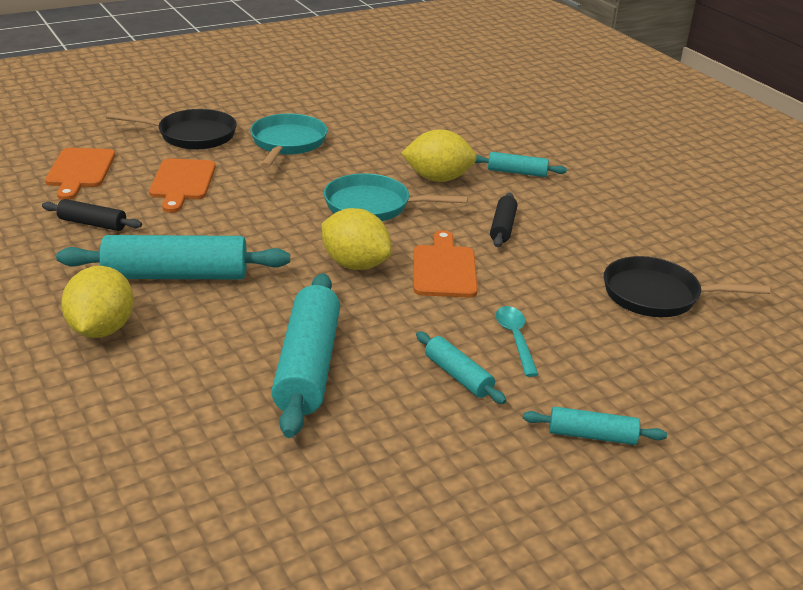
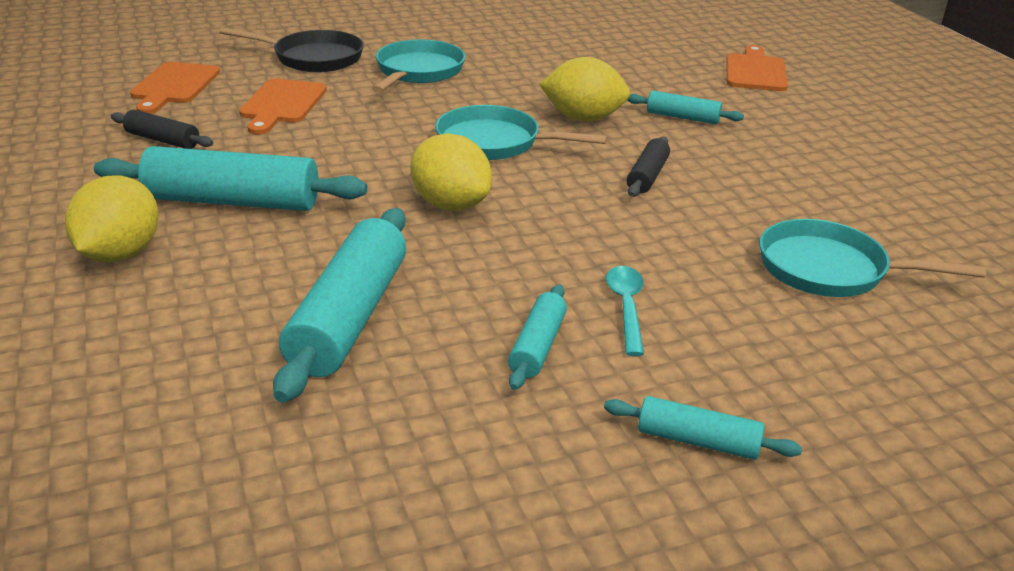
camera: 10 degrees right, 0 degrees up
orange cutting board [414,230,478,298] -> orange cutting board moved to [726,45,788,91]
turquoise rolling pin [416,331,506,404] -> turquoise rolling pin turned 45 degrees clockwise [508,284,567,390]
black pan [604,256,771,317] -> turquoise pan [760,219,986,297]

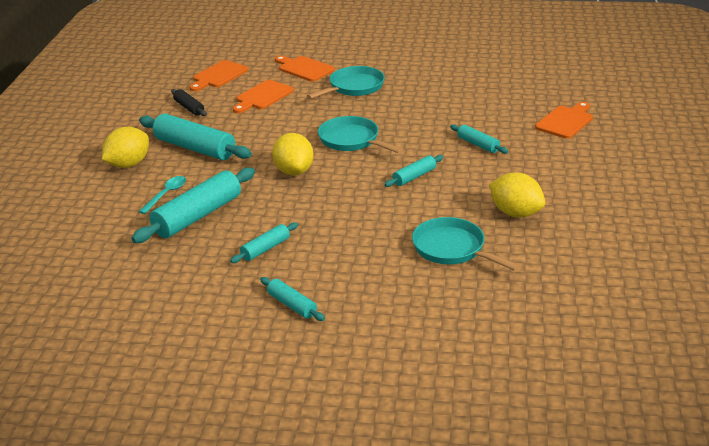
camera: 30 degrees right, 0 degrees up
black pan [219,27,364,72] -> orange cutting board [275,56,335,82]
yellow lemon [539,57,630,121] -> yellow lemon moved to [489,172,545,217]
turquoise spoon [606,266,644,356] -> turquoise spoon moved to [139,176,186,214]
black rolling pin [627,137,670,197] -> turquoise rolling pin [384,155,443,187]

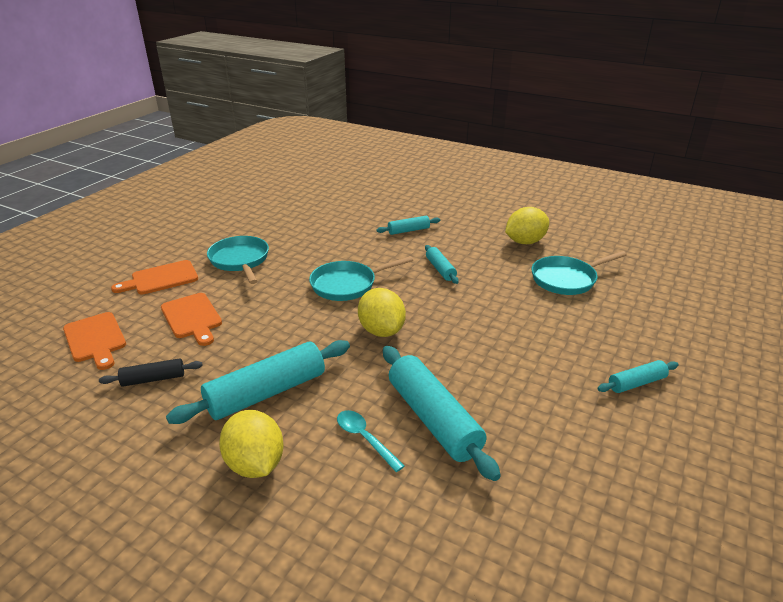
camera: 70 degrees left, 0 degrees up
turquoise rolling pin [230,222,298,263] -> none
yellow lemon [272,133,314,175] -> yellow lemon turned 60 degrees clockwise [358,288,406,337]
orange cutting board [535,102,593,139] -> none

